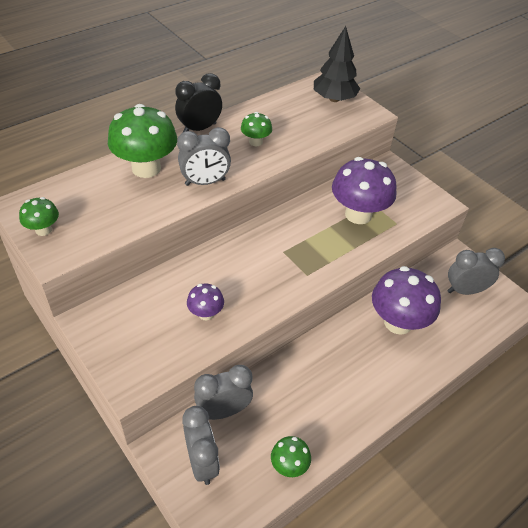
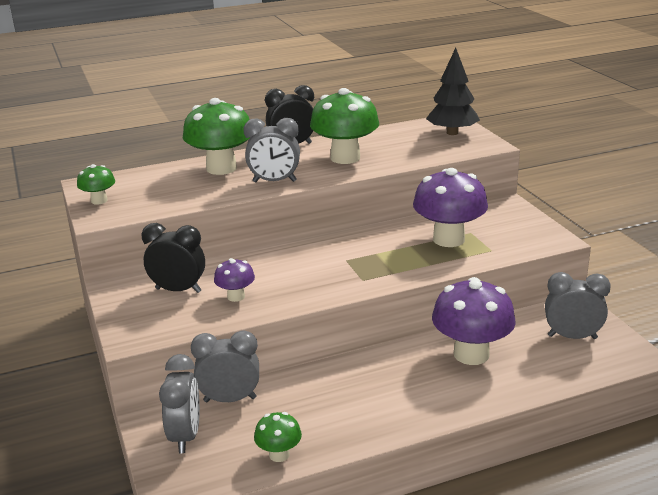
camera: 20 degrees right, 20 degrees down
green mushroom [241,112,272,146] -> green mushroom [310,88,379,164], size x1.99
none -> black clock [142,223,205,293]

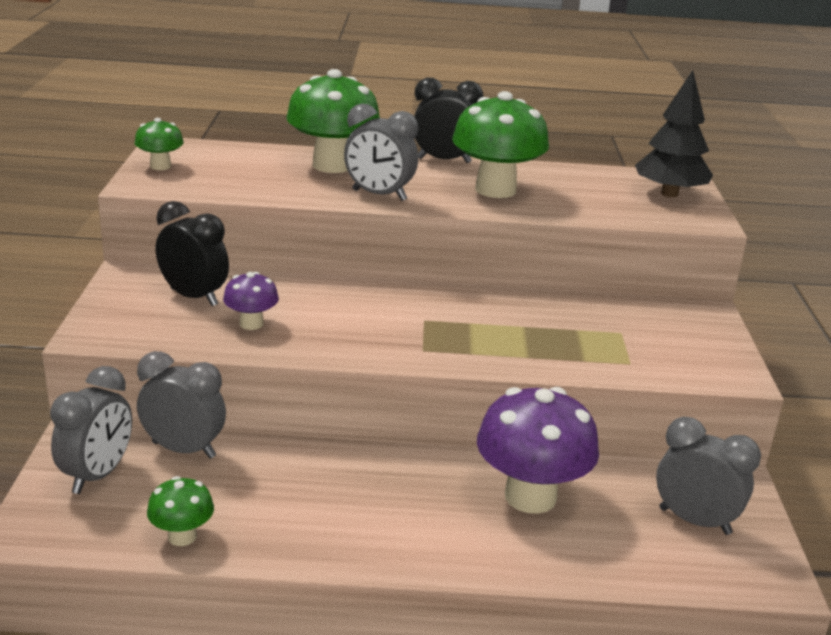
camera: 20 degrees right, 0 degrees up
purple mushroom [413,168,488,247] -> none

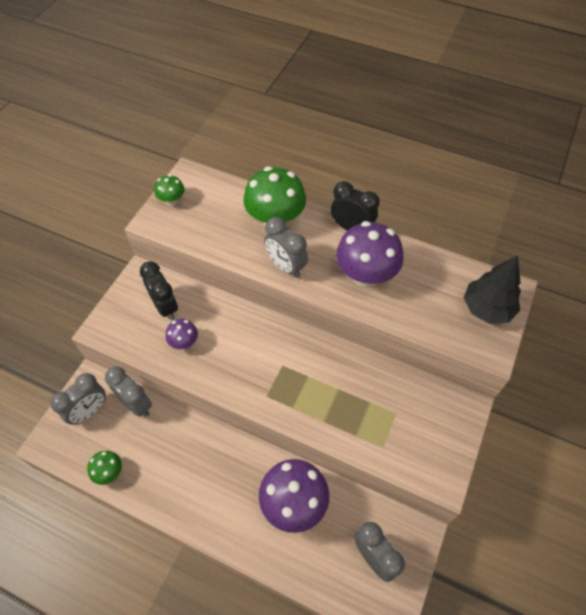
camera: 25 degrees right, 30 degrees up
green mushroom [452,91,549,198] -> purple mushroom [336,221,403,288]

